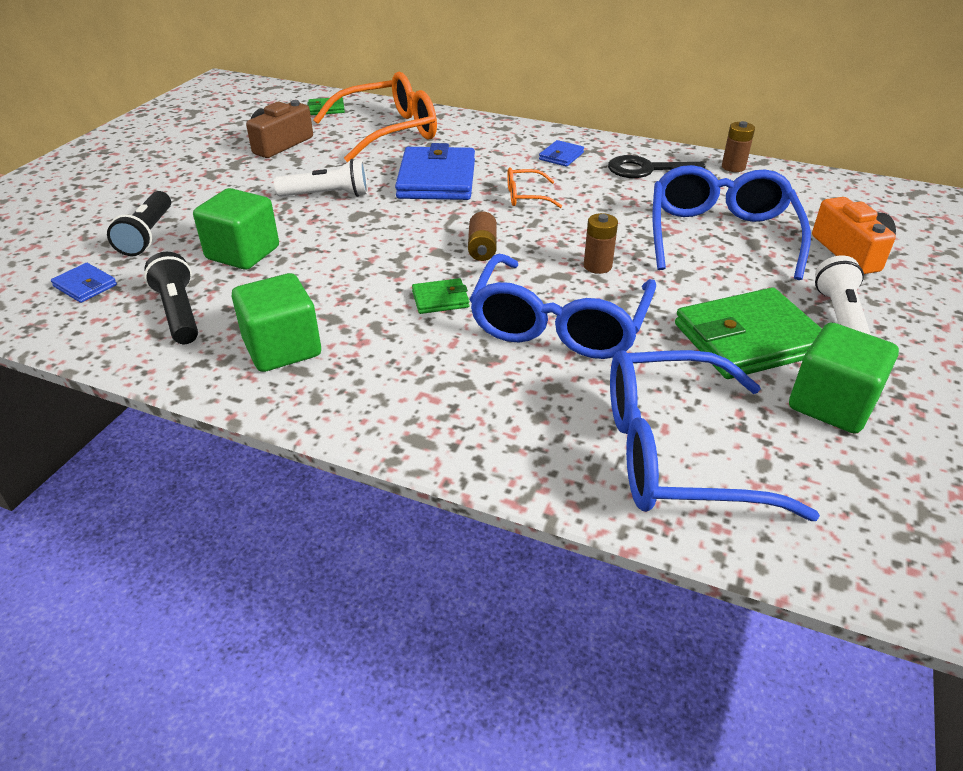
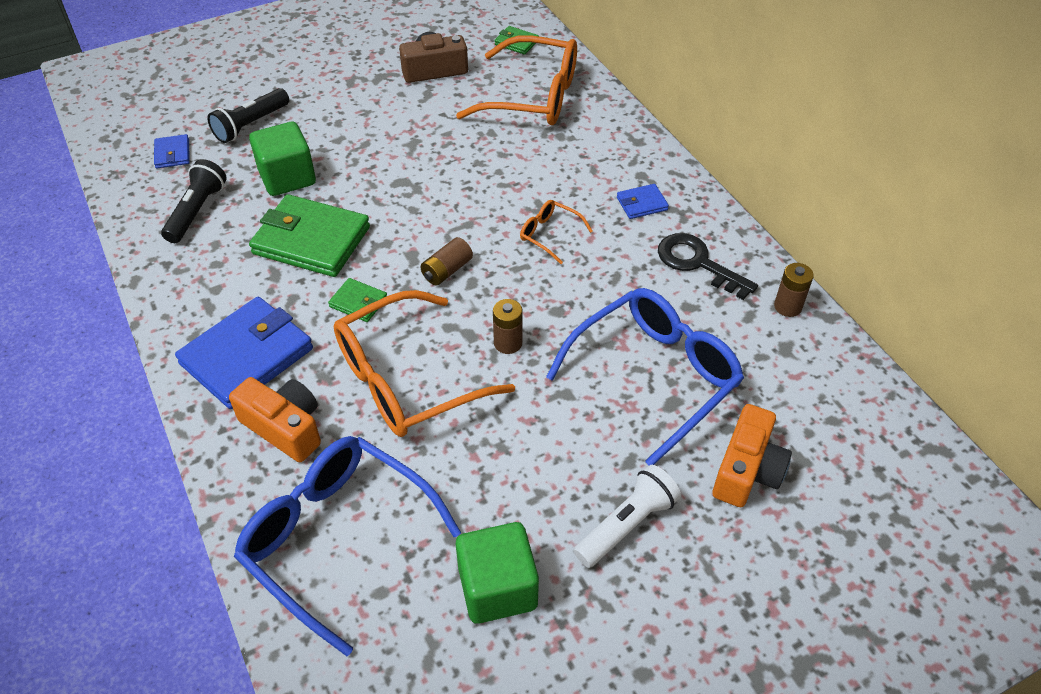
camera: 40 degrees right, 10 degrees up
green cube [232,273,321,372] -> none
white flashlight [273,159,368,197] -> none
blue wallet [395,143,475,200] -> blue wallet moved to [175,297,313,409]
blue glasses [469,254,656,359] -> orange glasses [334,290,515,437]
green wallet [675,287,822,379] -> green wallet moved to [249,194,370,277]
none -> orange camera [229,377,321,462]

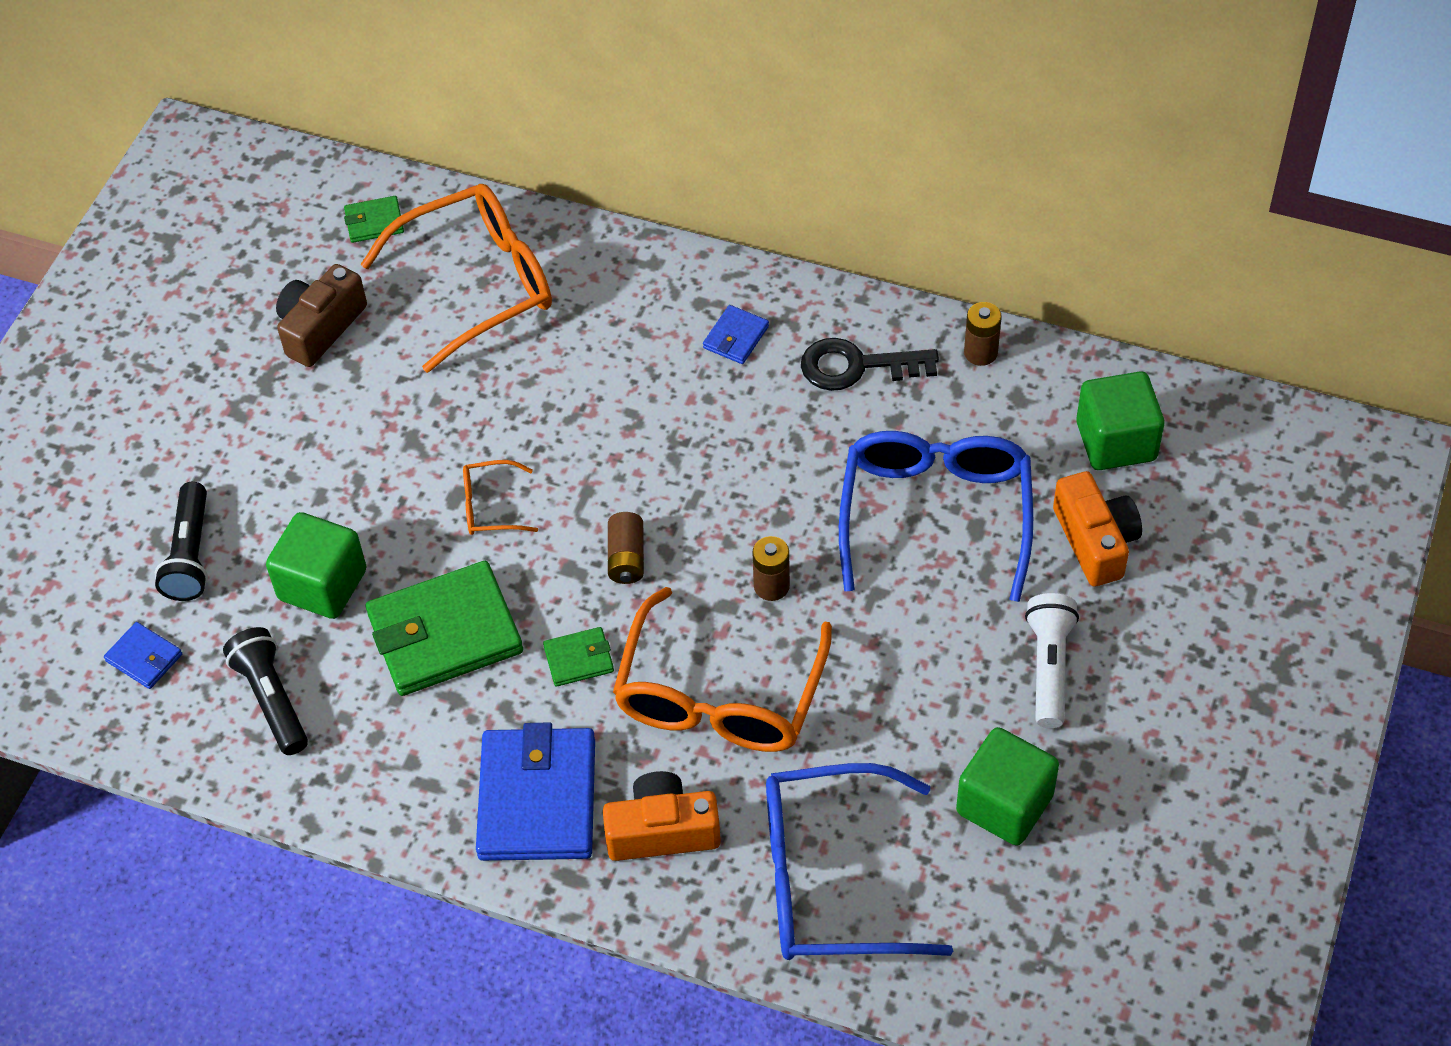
camera: 40 degrees left, 5 degrees up
orange glasses [520,200,593,264] -> orange glasses moved to [463,460,538,535]
none -> green cube [1076,371,1164,470]

